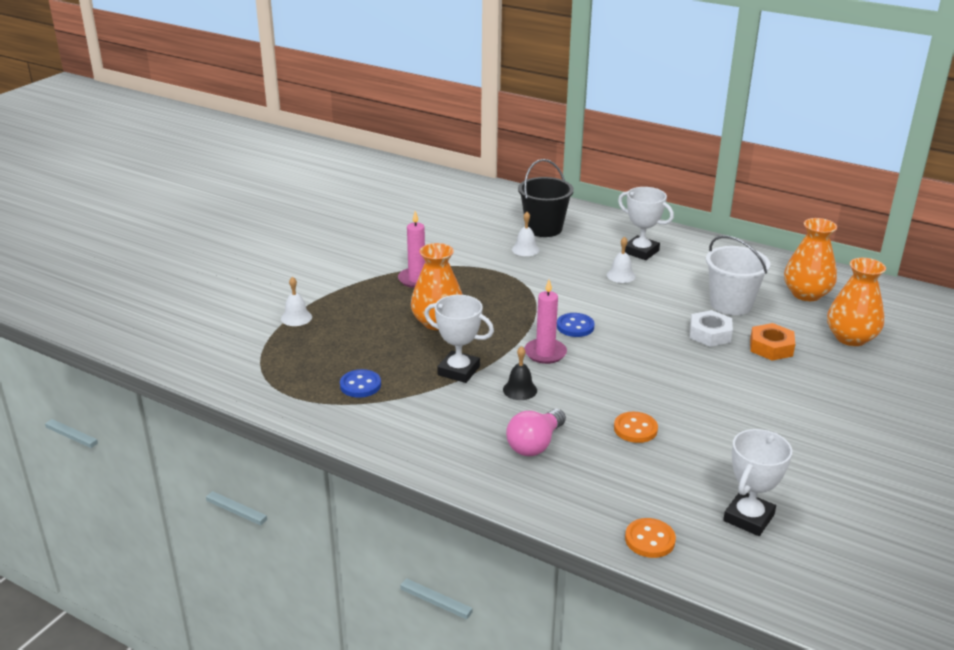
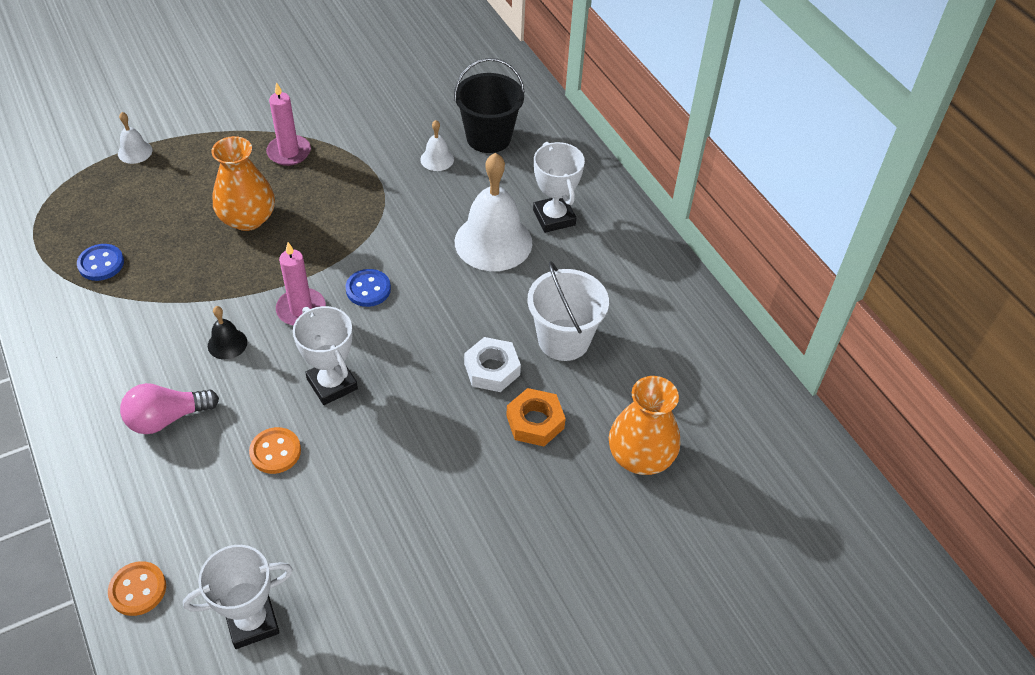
camera: 30 degrees right, 20 degrees up
white trophy [424,295,494,383] -> white trophy moved to [293,306,358,405]
white bell [607,236,636,283] -> white bell [455,153,532,271], size x2.18
orange vase [784,218,837,301] -> none

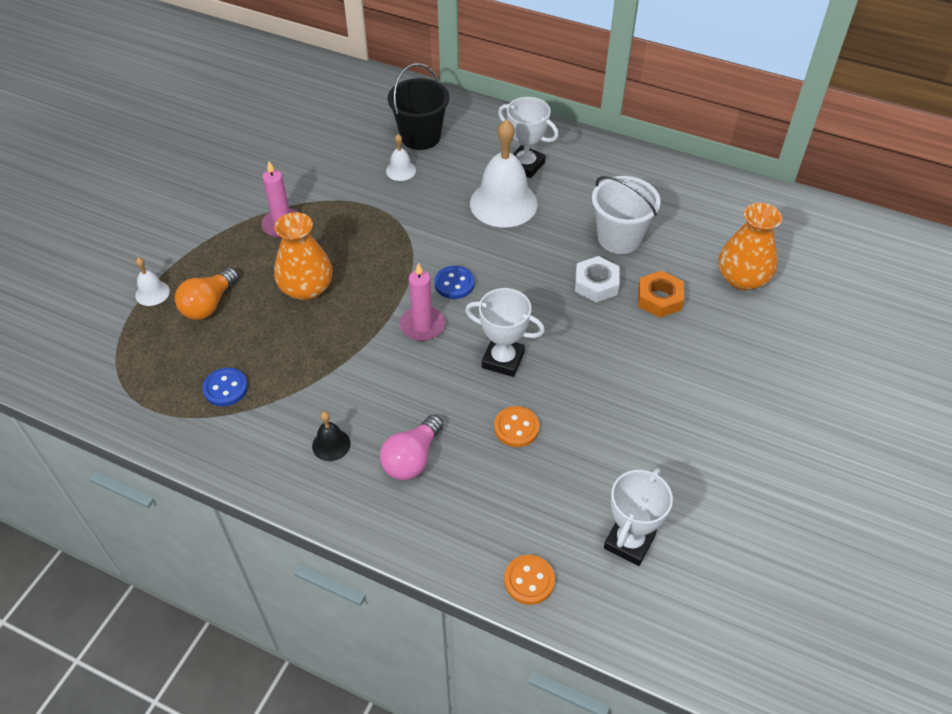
camera: 35 degrees left, 0 degrees up
black bell [208,306,247,360] -> black bell moved to [312,411,350,461]
none -> orange light bulb [175,267,239,320]

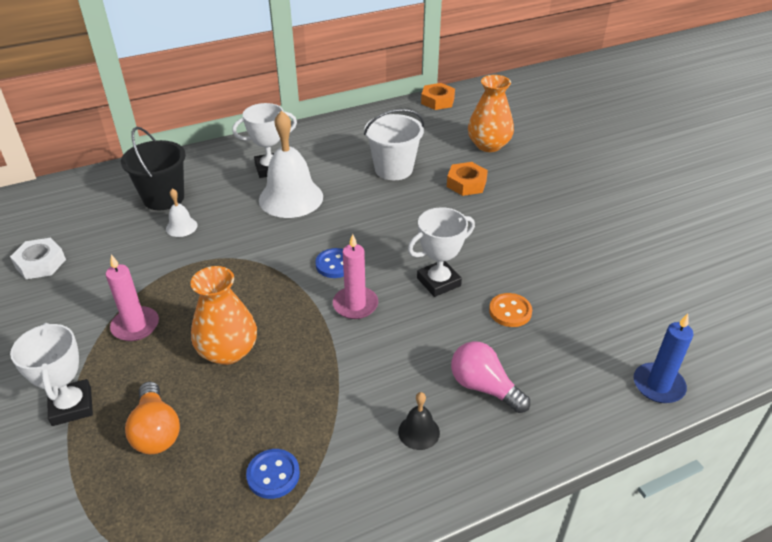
camera: 50 degrees left, 10 degrees down
white bell [135,257,170,306] -> none
pink light bulb [380,415,443,480] -> pink light bulb turned 150 degrees clockwise [451,341,530,413]
orange button [504,555,555,605] -> blue candle [633,314,694,403]
white nut [575,256,620,302] -> white nut moved to [10,238,66,279]
white trophy [604,468,673,566] -> white trophy moved to [10,323,93,426]
none -> orange nut [421,83,455,110]

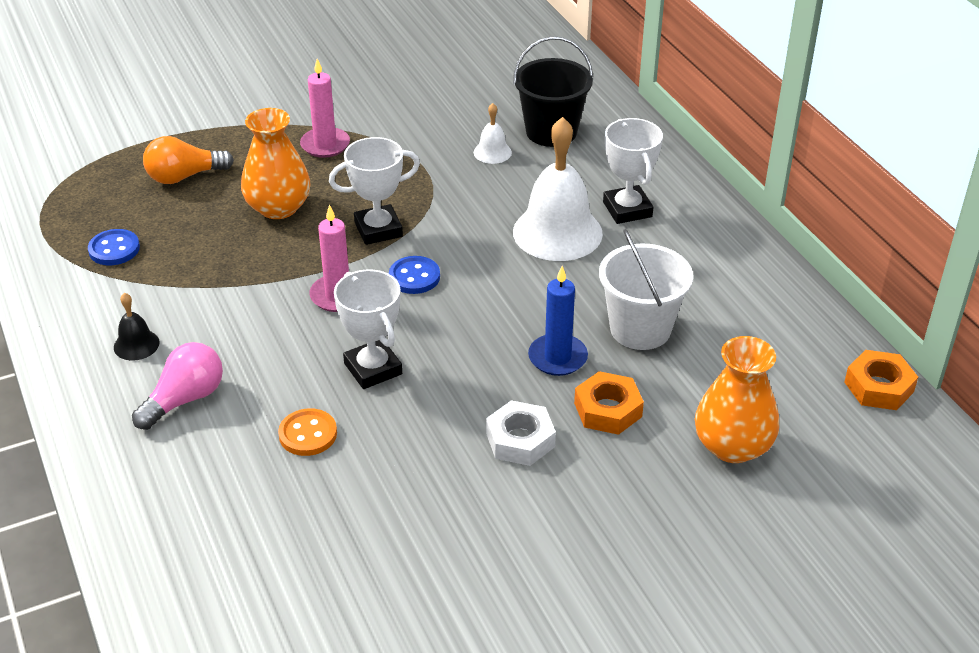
camera: 90 degrees right, 0 degrees up
white nut [10,238,66,279] -> white nut moved to [486,400,556,466]
white trophy [10,323,93,426] -> white trophy moved to [329,137,420,245]
blue candle [633,314,694,403] -> blue candle moved to [528,266,588,376]

